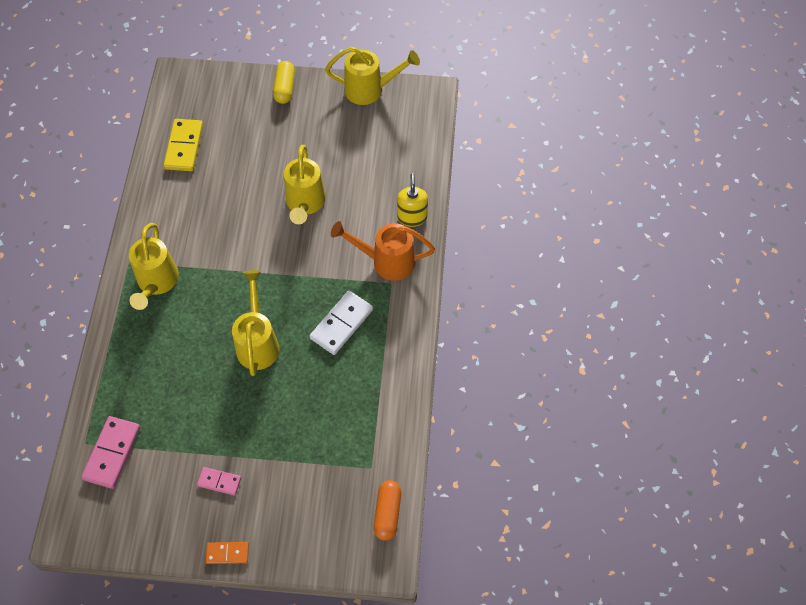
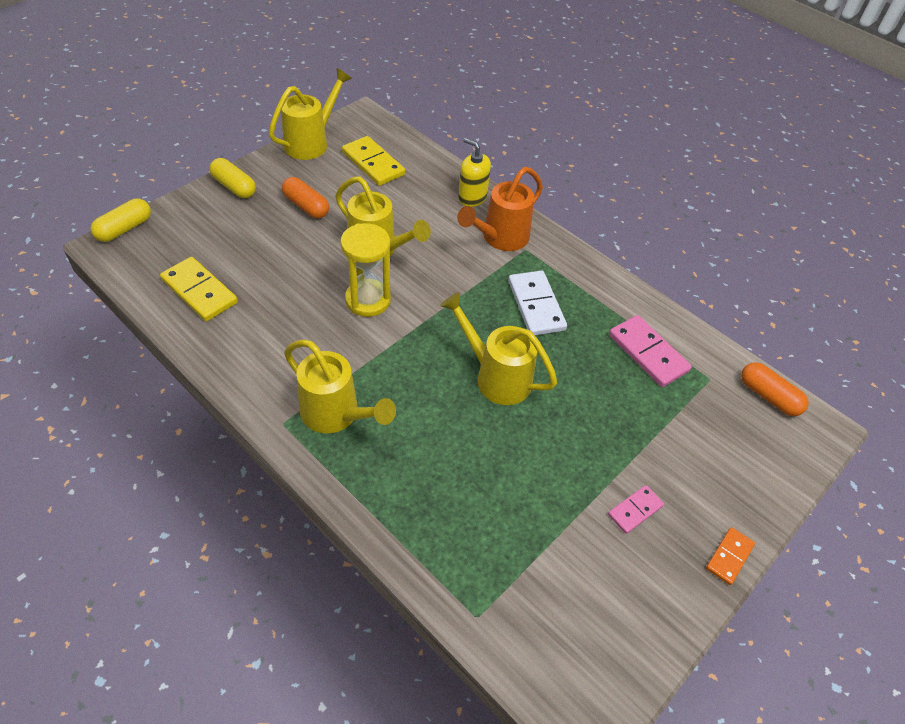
camera: 55 degrees left, 10 degrees down
pink domino [81,416,140,489] -> pink domino moved to [609,315,692,387]
none -> yellow capsule [90,199,151,242]
none -> orange capsule [282,177,329,219]
none -> yellow hourglass [340,223,391,317]
none -> yellow domino [342,136,405,186]

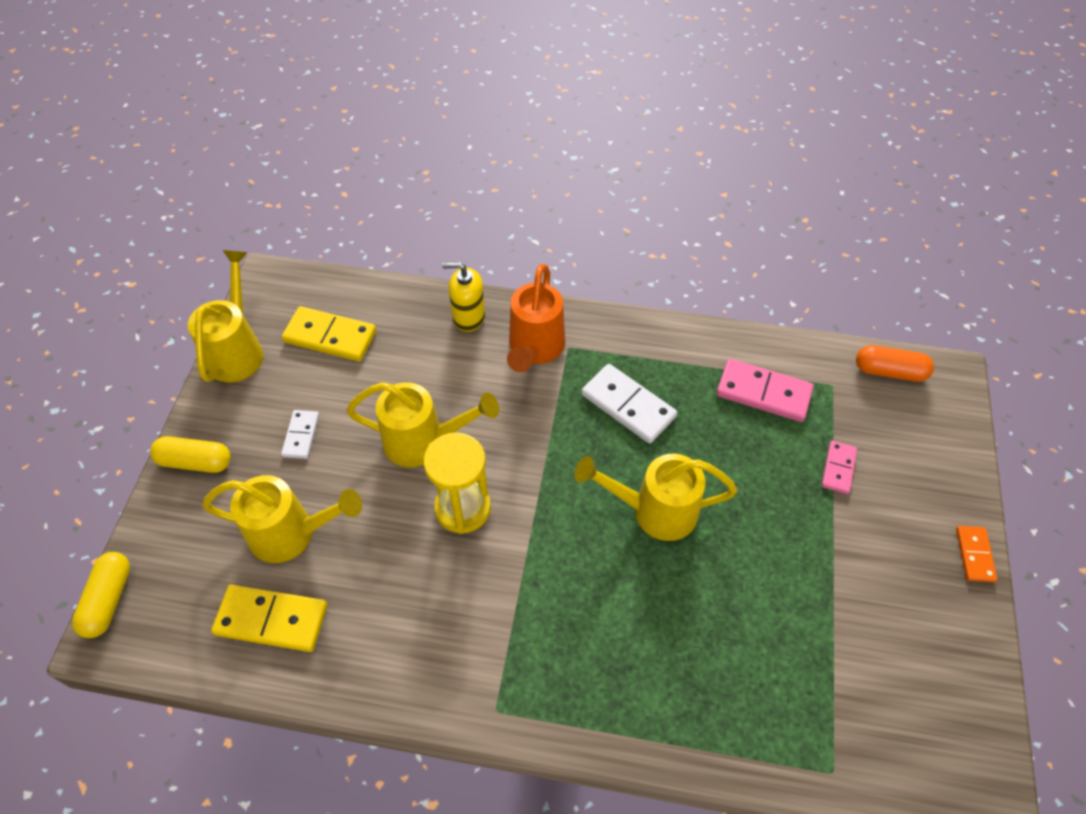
camera: 30 degrees left, 5 degrees up
orange capsule [282,177,329,219] -> white domino [281,410,319,459]
yellow watering can [284,340,396,434] -> yellow watering can moved to [202,475,362,563]
pink domino [608,485,664,534] -> pink domino moved to [822,441,857,494]

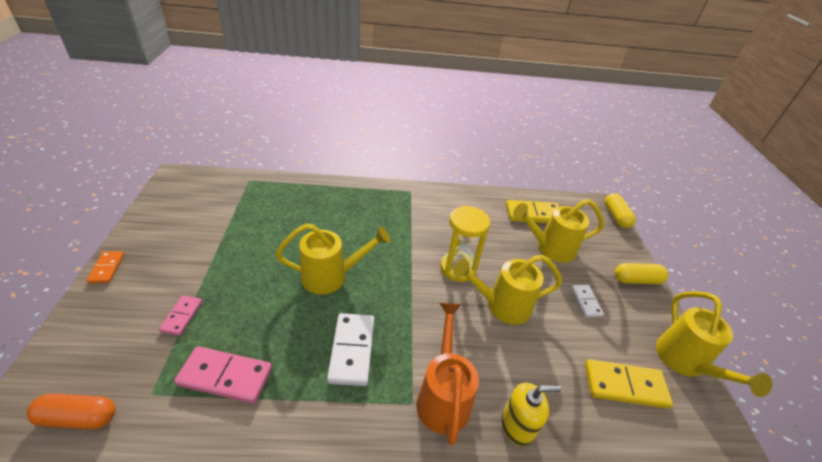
camera: 165 degrees right, 15 degrees down
white domino [581,364,677,443] -> white domino turned 60 degrees clockwise [327,313,374,386]

